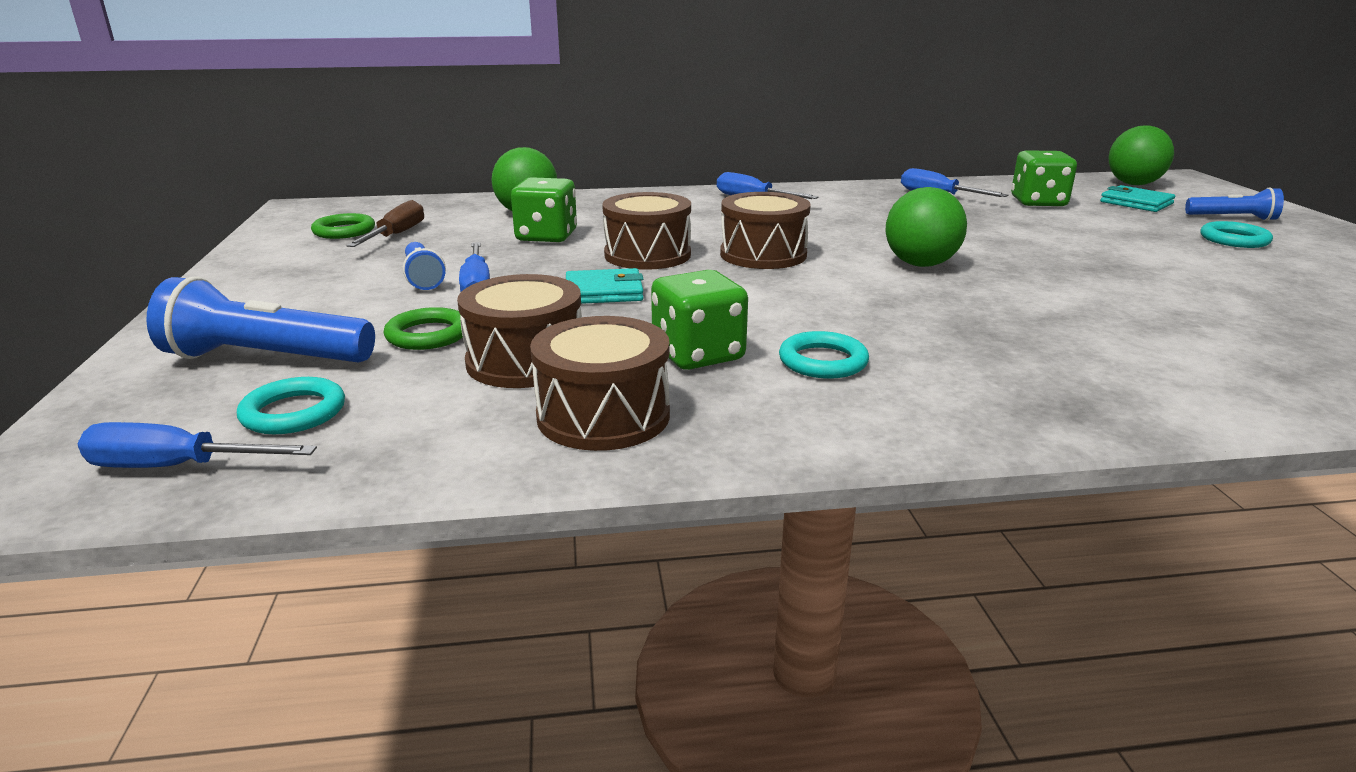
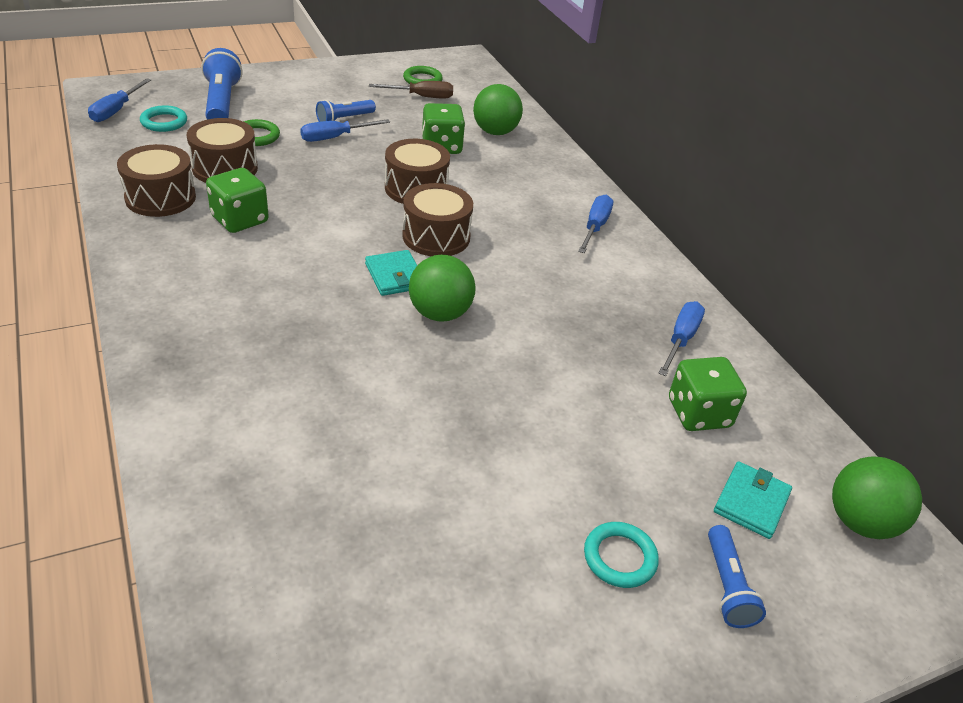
camera: 70 degrees right, 15 degrees up
blue screwdriver [78,422,317,468] -> blue screwdriver turned 150 degrees counterclockwise [88,78,151,122]
turquoise wallet [566,268,644,304] -> turquoise wallet moved to [365,250,417,296]
turquoise ring [779,331,869,379] -> none

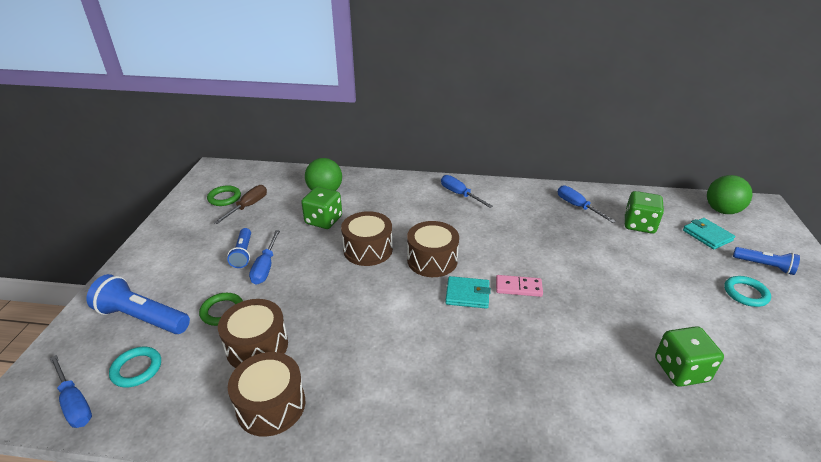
camera: 55 degrees left, 5 degrees down
green dice [206,168,269,233] -> green dice moved to [655,326,724,387]
green ball [409,255,476,322] -> pink domino [496,275,543,297]

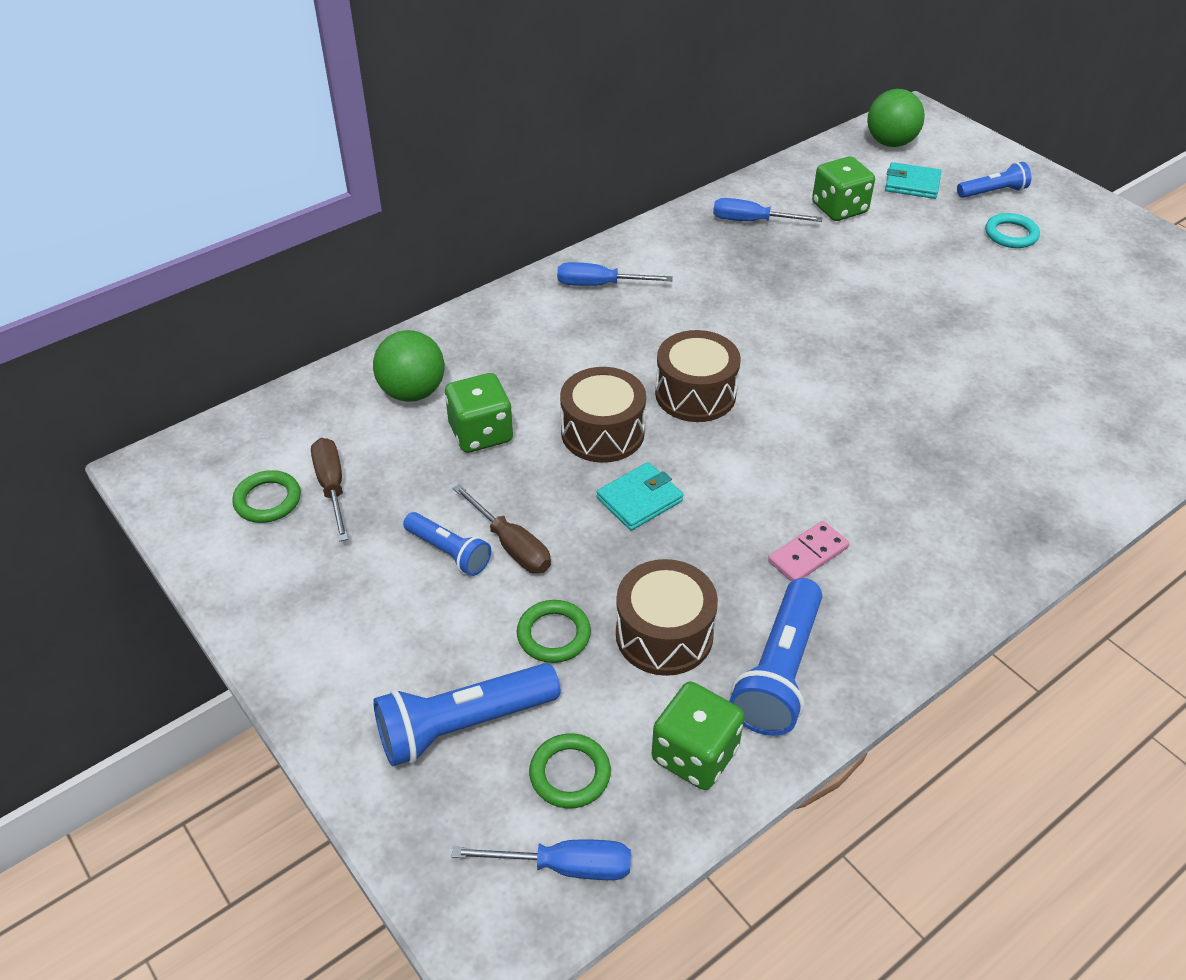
camera: 45 degrees left, 10 degrees up
turquoise ring [109,347,161,388] -> green ring [529,733,611,808]
brown drum [228,352,305,437] -> blue flashlight [729,578,822,736]
blue screwdriver [249,230,280,285] -> brown screwdriver [453,484,551,573]
turquoise wallet [445,276,491,309] -> turquoise wallet moved to [597,462,683,531]
pink domino [496,275,543,297] -> pink domino moved to [768,521,849,582]
green dice [655,326,724,387] -> green dice moved to [652,681,745,790]

